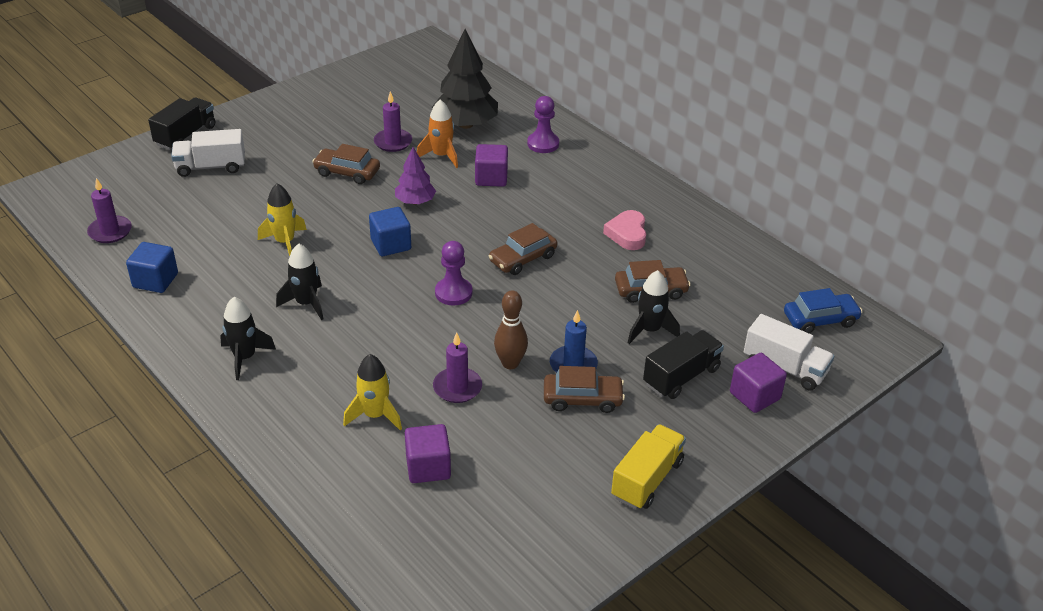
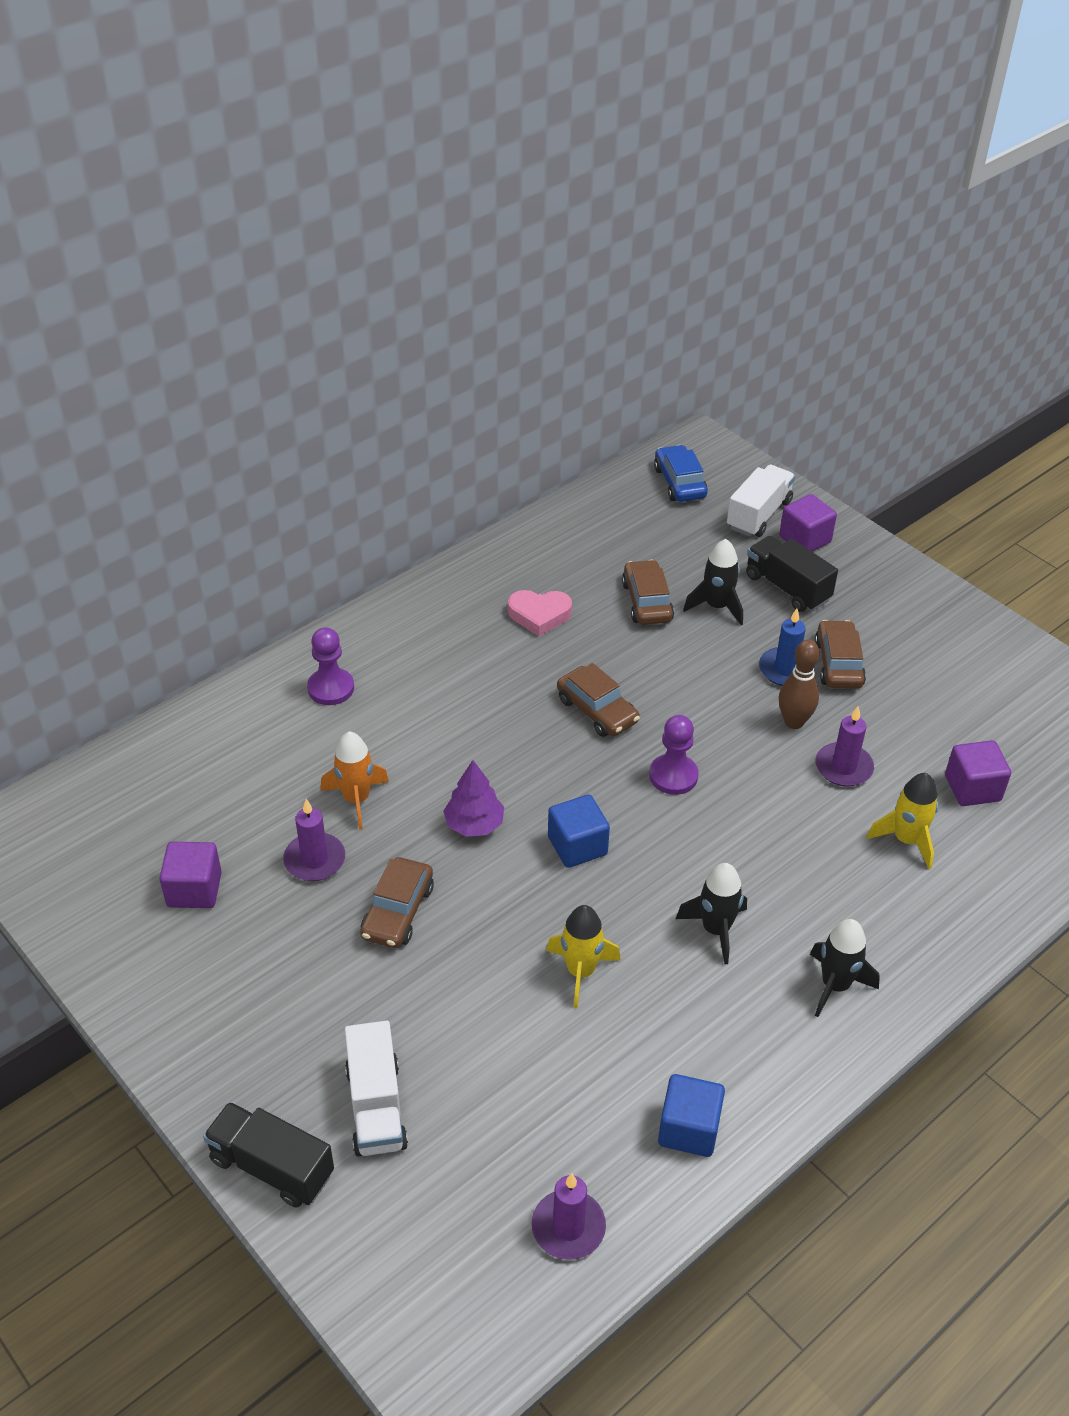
camera: 90 degrees left, 5 degrees up
black tree [432,29,498,129] -> none
purple cube [475,144,508,187] -> purple cube moved to [160,842,222,908]
yellow truck [611,424,686,509] -> none

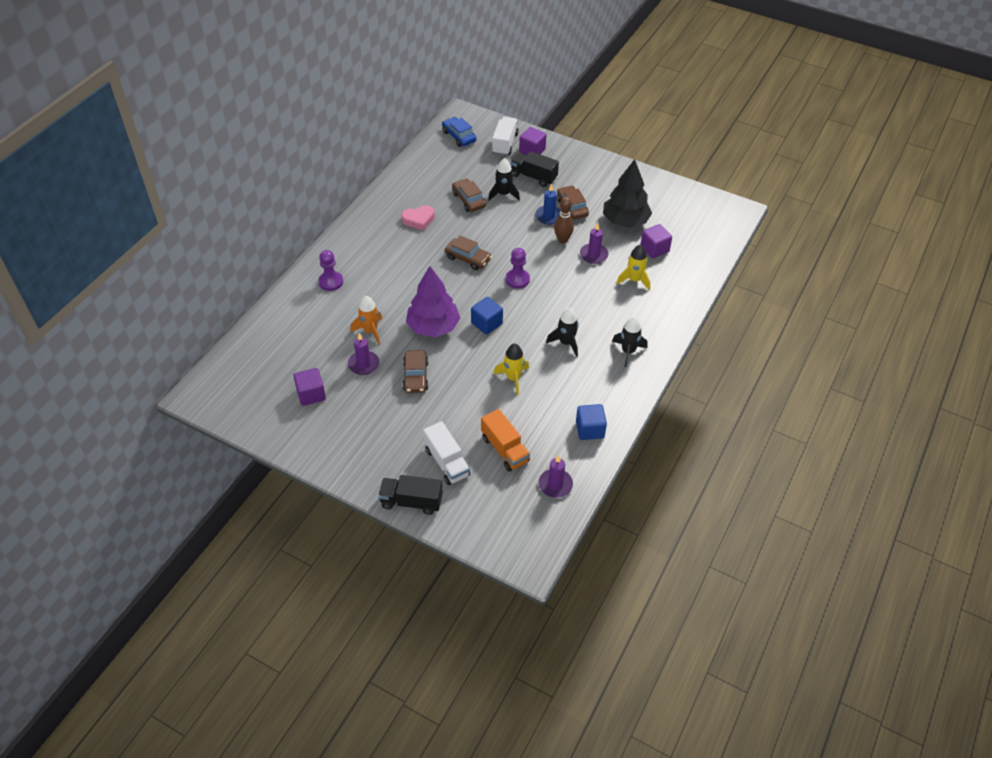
camera: 20 degrees left, 5 degrees up
purple tree [443,760,504,837] -> purple tree [406,266,460,337], size x1.75
none -> orange truck [481,409,530,471]
none -> black tree [603,159,652,228]

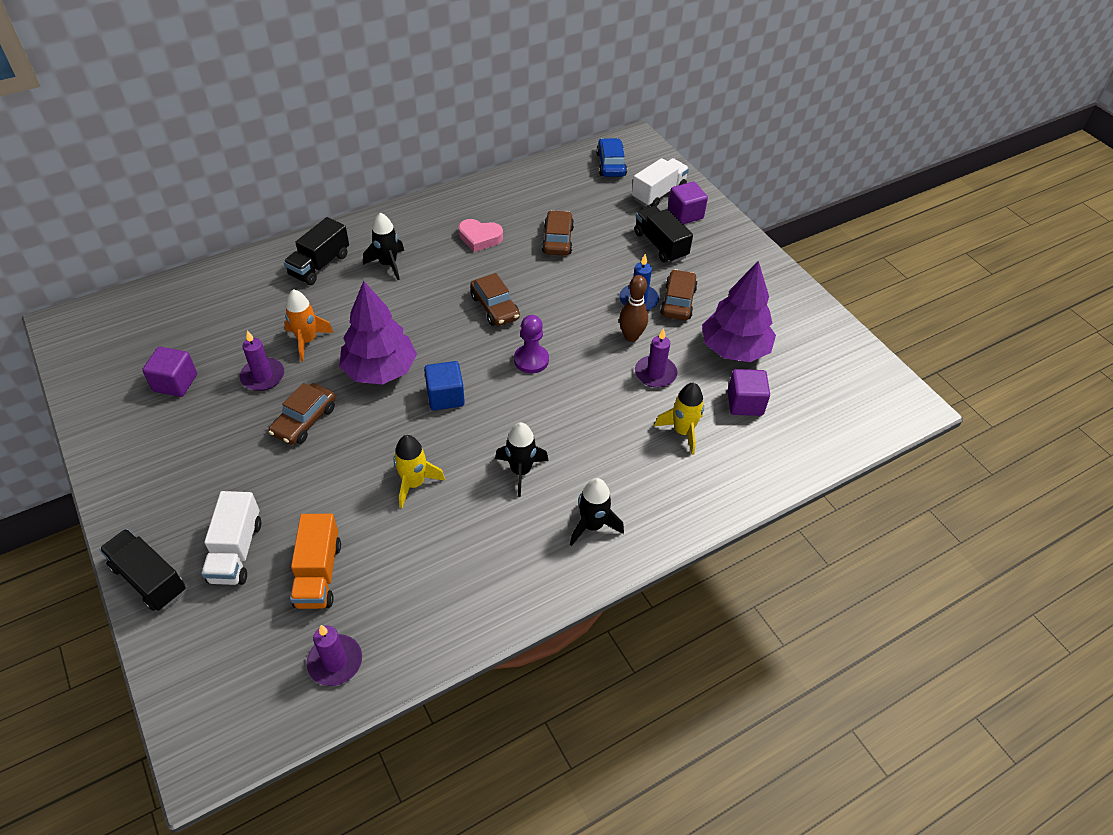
camera: 30 degrees right, 0 degrees up
purple pawn [318,250,343,291] -> black truck [283,217,349,285]
black rocket [488,158,520,201] -> black rocket moved to [363,212,404,280]
blue cube [576,404,607,440] -> none
black tree [603,159,652,228] -> purple tree [702,261,776,362]

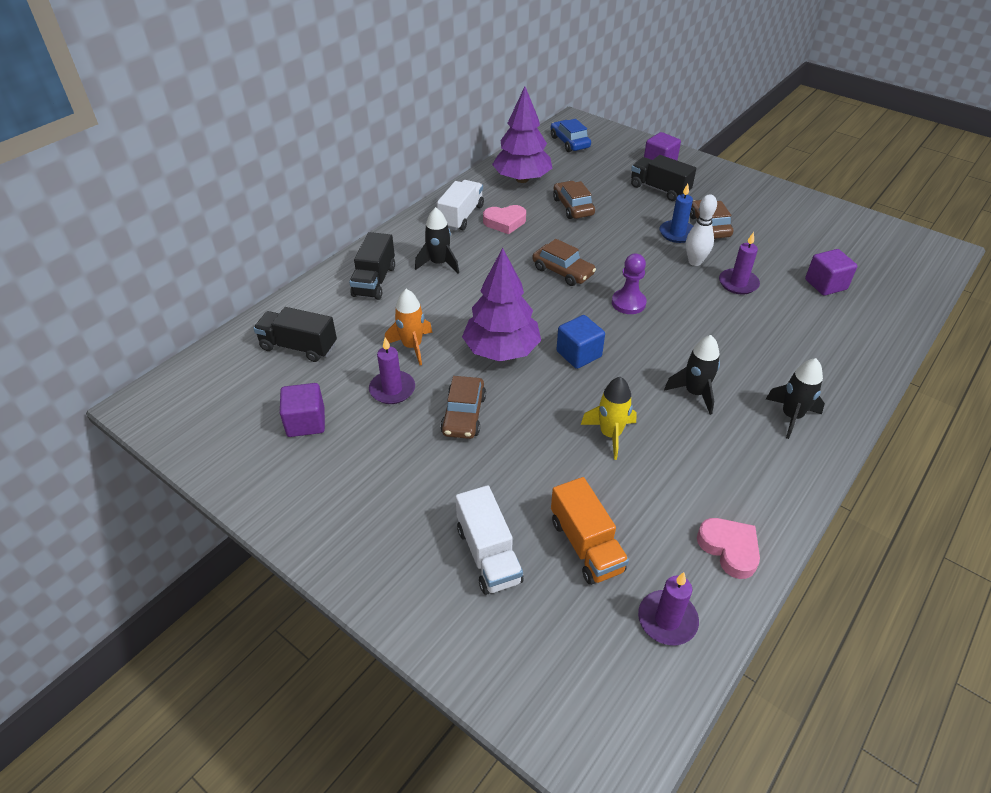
camera: 20 degrees left, 5 degrees down
black truck [99,529,186,611] -> black truck moved to [253,307,337,362]
brown bowling pin [619,275,648,342] -> white bowling pin [686,194,717,266]
white truck [632,158,689,207] -> white truck moved to [437,180,484,231]
yellow rocket [654,383,704,455] -> none
purple tree [702,261,776,362] -> purple tree moved to [492,86,552,183]
none -> pink heart [697,518,760,579]

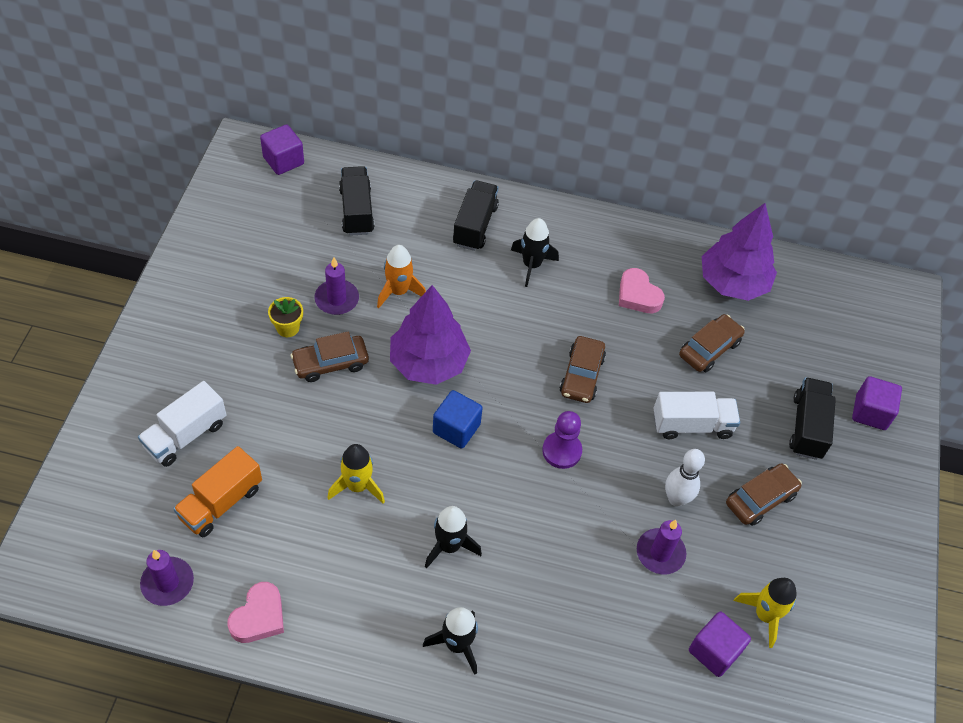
camera: 60 degrees right, 10 degrees up
purple cube [280,383,325,437] -> purple cube moved to [260,124,304,175]
black truck [349,232,395,300] -> black truck turned 120 degrees clockwise [453,180,499,251]
white truck [437,180,484,231] -> white truck moved to [654,392,740,439]
blue car [551,119,591,152] -> none
blue candle [659,184,693,243] -> none
none -> yellow flower pot [268,297,303,337]
none -> yellow rocket [734,578,797,648]

